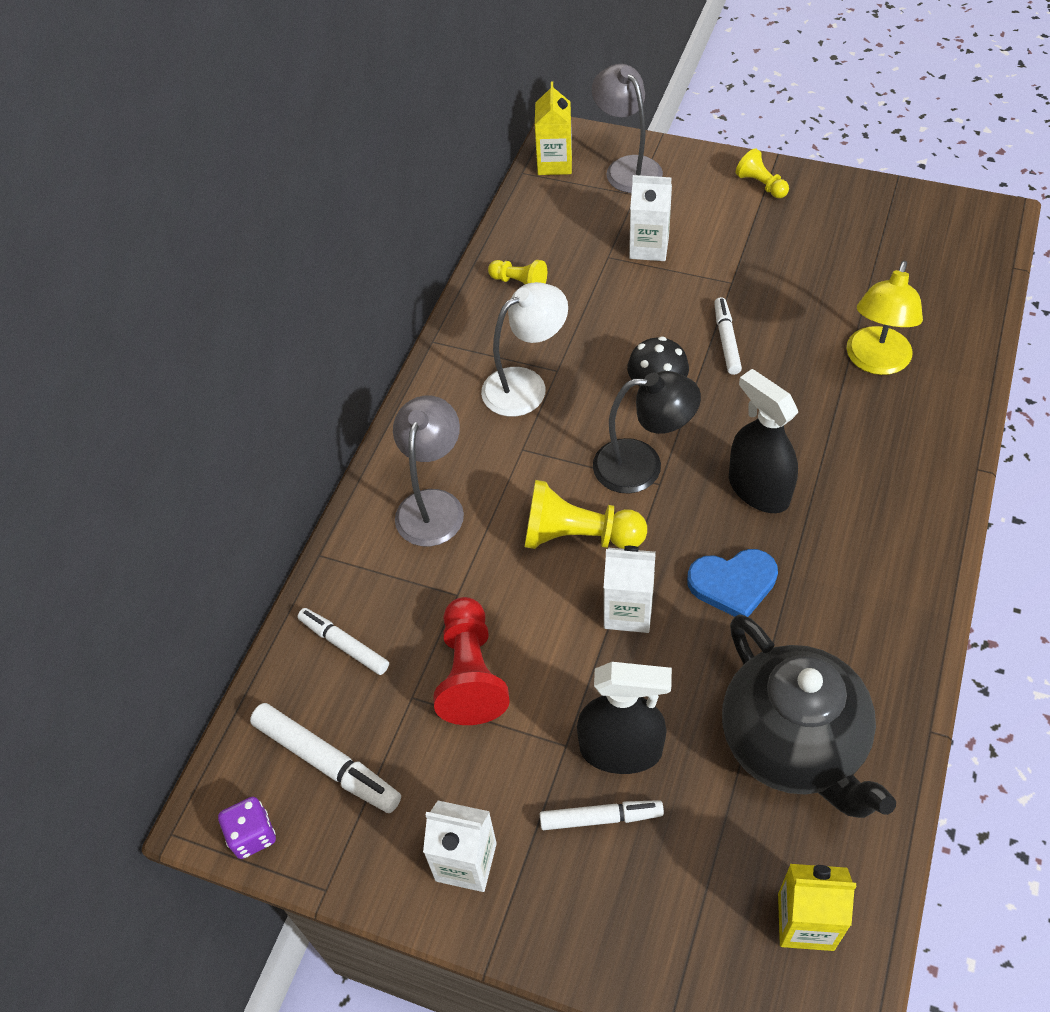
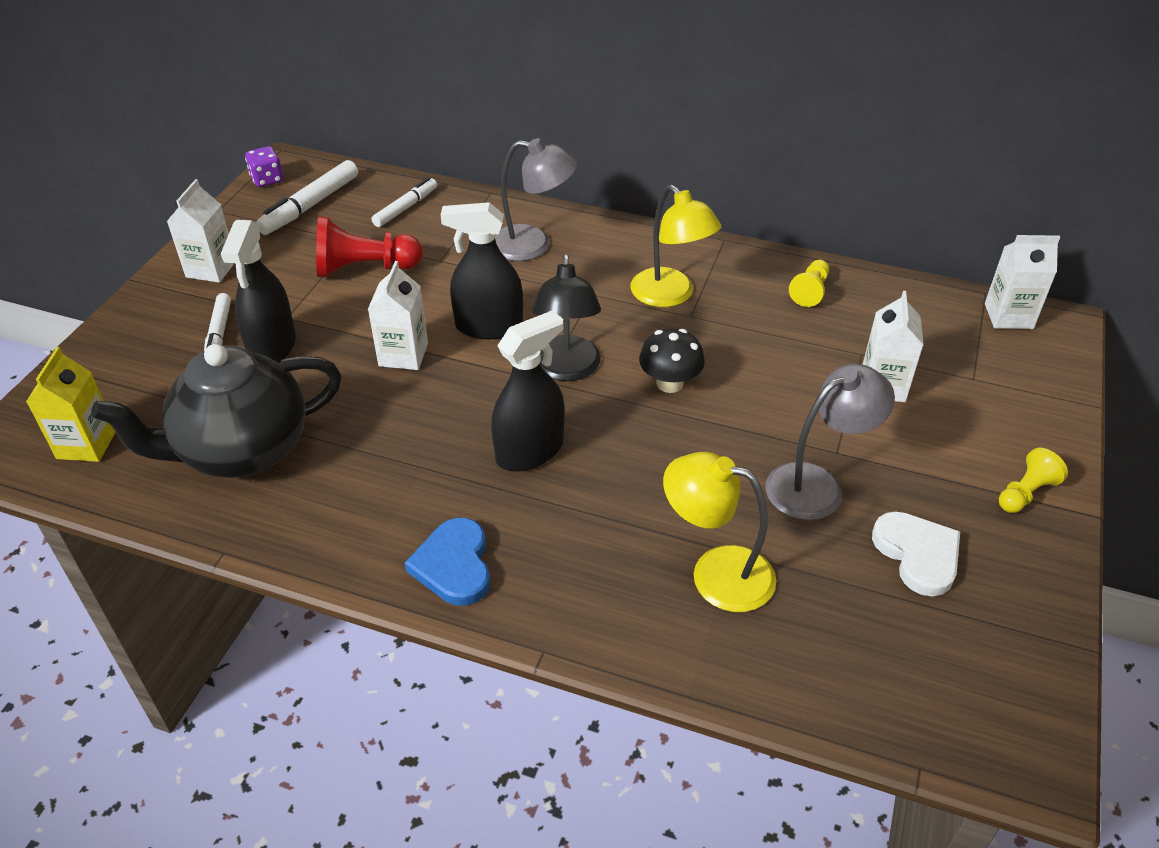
camera: 85 degrees right, 10 degrees down
white lamp [481,282,568,417] -> yellow lamp [631,185,722,307]
yellow pawn [525,480,647,549] -> black spray bottle [441,202,523,339]
yellow carton [535,82,572,175] -> white carton [985,235,1060,329]
grey lamp [592,64,663,193] -> grey lamp moved to [766,364,895,520]
blue heart [687,549,778,617] -> blue heart moved to [405,518,490,606]
white marker [714,297,742,375] -> none
none -> white heart [872,511,960,596]

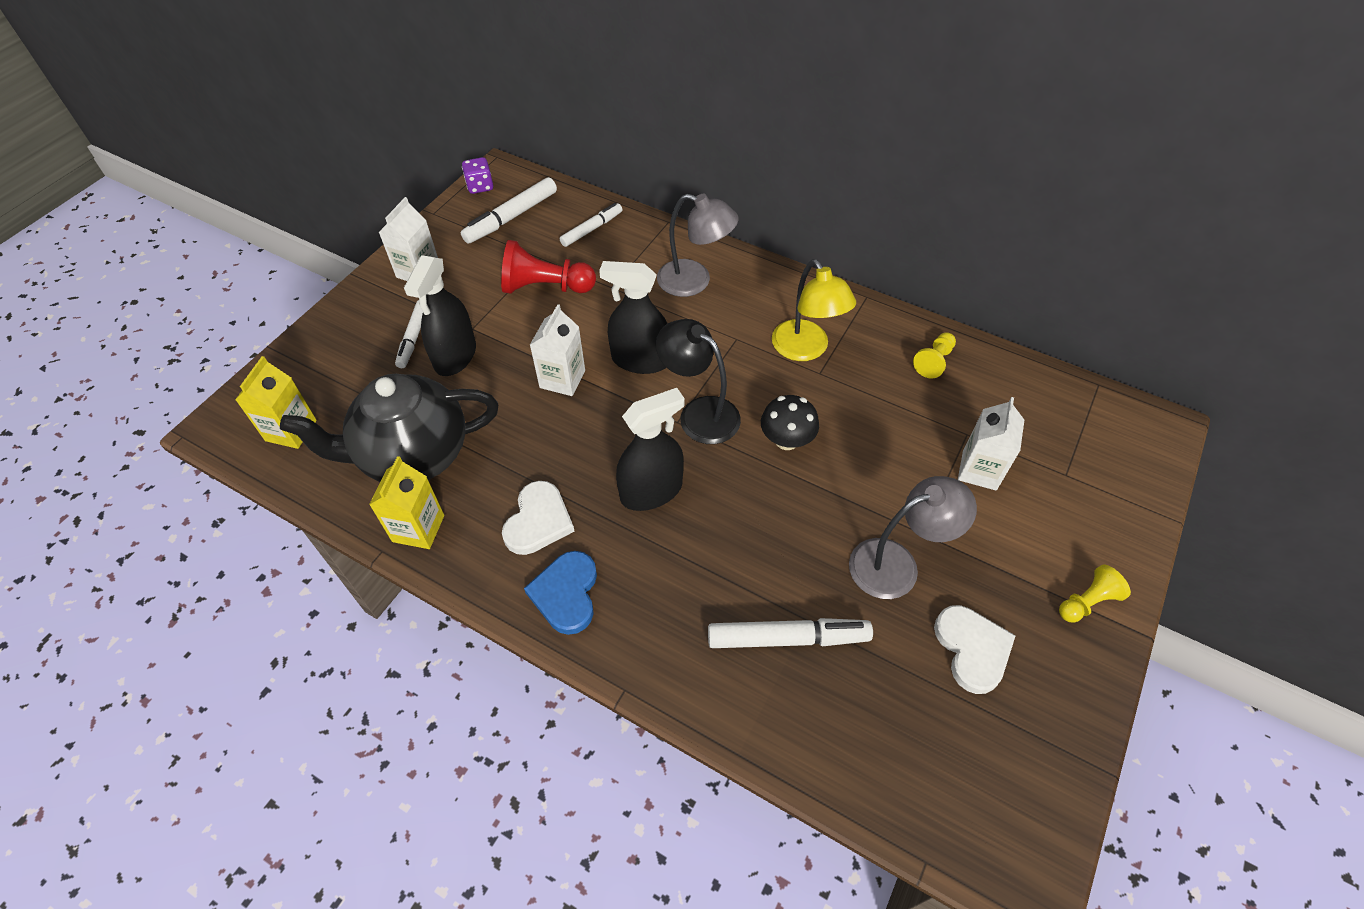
camera: 10 degrees right, 10 degrees up
black lamp [532,254,601,381] -> black lamp turned 120 degrees clockwise [656,319,741,444]
yellow lamp [663,452,776,612] -> white marker [708,618,873,648]
white carton [985,235,1060,329] -> none
none -> yellow carton [369,456,444,549]
none -> white heart [502,481,574,555]

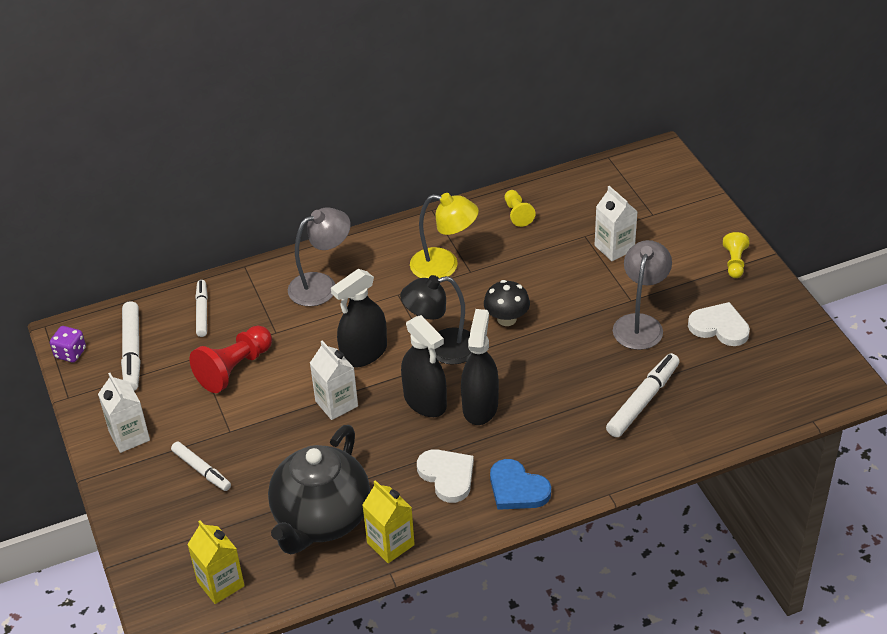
camera: 50 degrees left, 10 degrees down
black spray bottle [404,255,476,376] -> black spray bottle moved to [401,315,447,417]

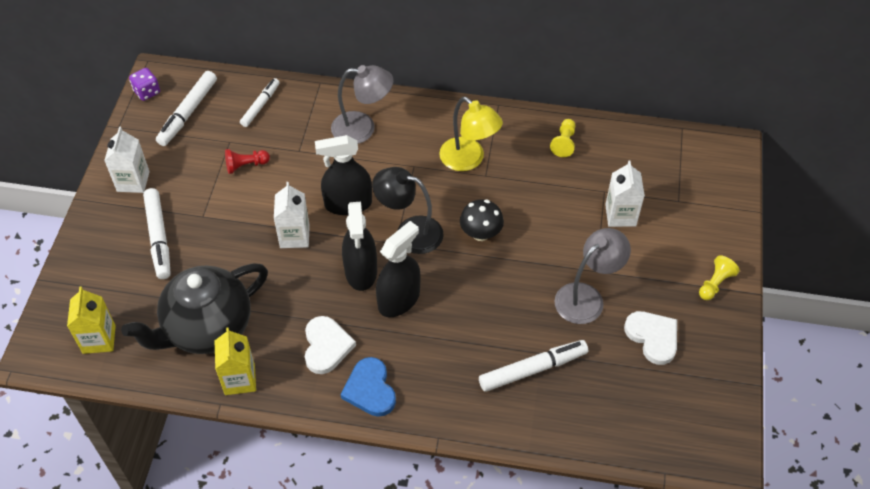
camera: 30 degrees right, 10 degrees up
white marker [171,442,231,491] -> white marker [143,188,171,279], size x1.51
red pawn [189,325,272,393] -> red pawn [225,149,270,174], size x0.58

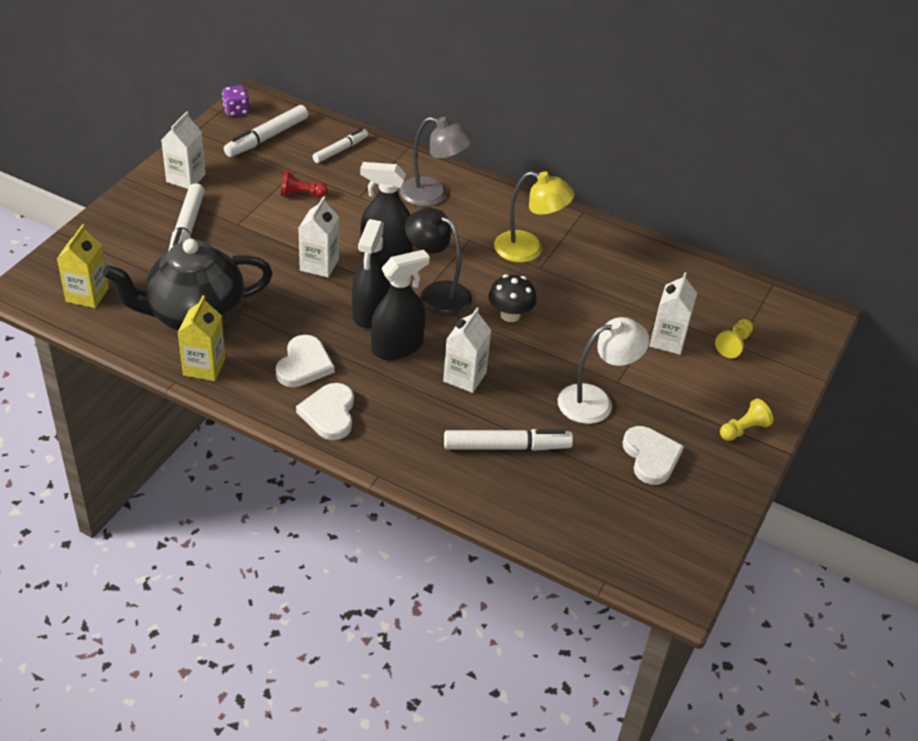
camera: 15 degrees right, 10 degrees down
blue heart [341,357,396,417] -> white heart [296,383,354,440]
yellow lamp [439,97,503,171] -> yellow lamp turned 45 degrees counterclockwise [494,171,574,262]
yellow pawn [550,119,575,157] -> yellow pawn moved to [715,319,753,358]
grey lamp [554,228,631,324] -> white lamp [558,317,649,424]
none -> white carton [443,308,492,393]

